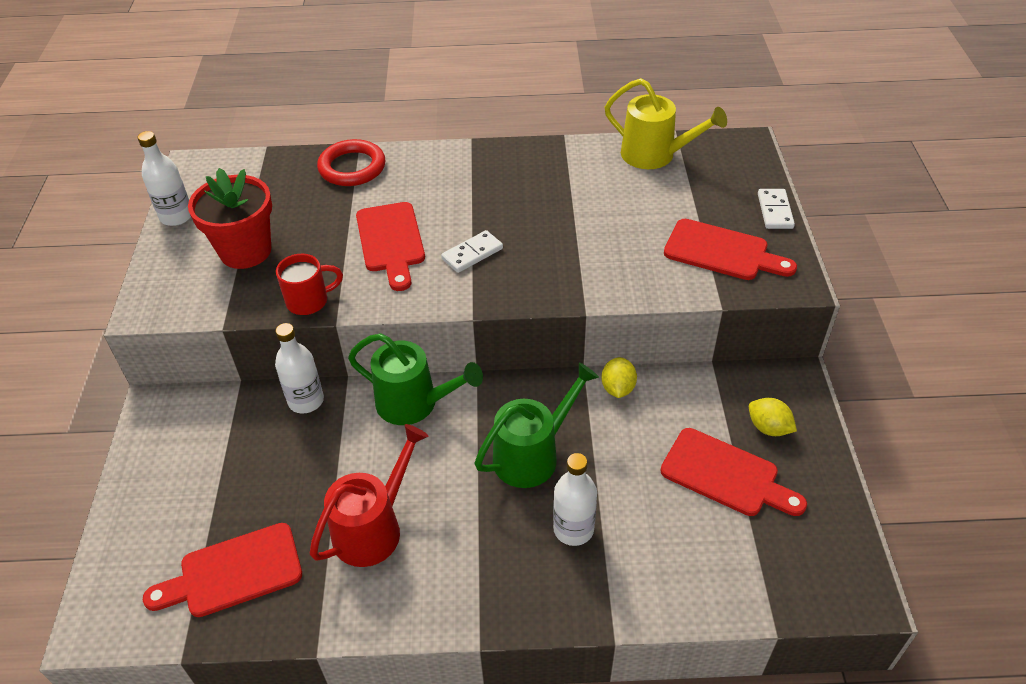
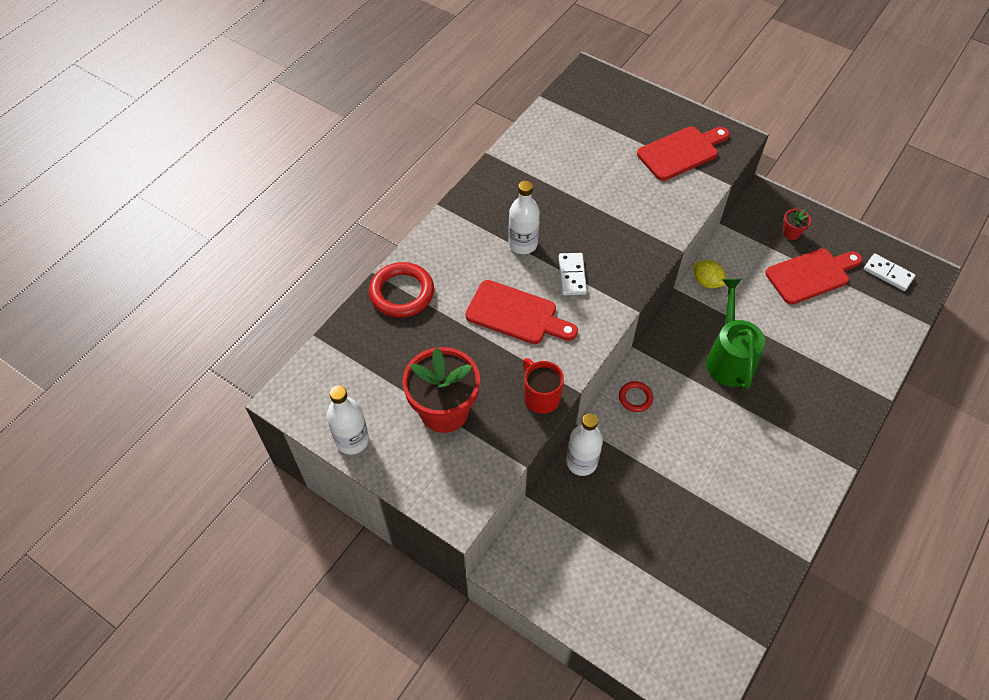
camera: 55 degrees left, 10 degrees up
red cutting board [143,523,302,617] -> none
red mug [276,254,343,315] -> red mug turned 45 degrees counterclockwise [523,358,564,414]
red watering can [310,424,428,567] -> none
green watering can [348,333,483,425] -> red ring [619,381,653,412]
white bottle [553,453,597,546] -> white bottle moved to [508,181,540,254]
yellow watering can [605,78,727,169] -> none
yellow lemon [749,398,797,436] -> red flower pot [783,209,811,240]
white domino [758,189,795,229] -> white domino moved to [864,253,915,291]

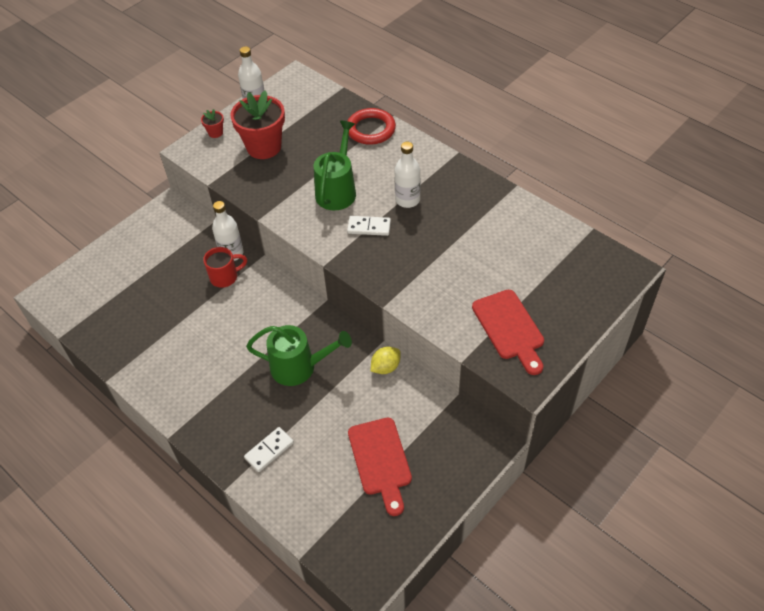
camera: 100 degrees right, 5 degrees down
red cutting board [465,280,578,344] -> green watering can [314,121,356,210]
red mug [523,358,564,414] -> red mug moved to [203,247,247,288]
red ring [619,381,653,412] -> none
red flower pot [783,209,811,240] -> red flower pot moved to [201,109,224,138]
white domino [864,253,915,291] -> white domino moved to [244,427,294,472]

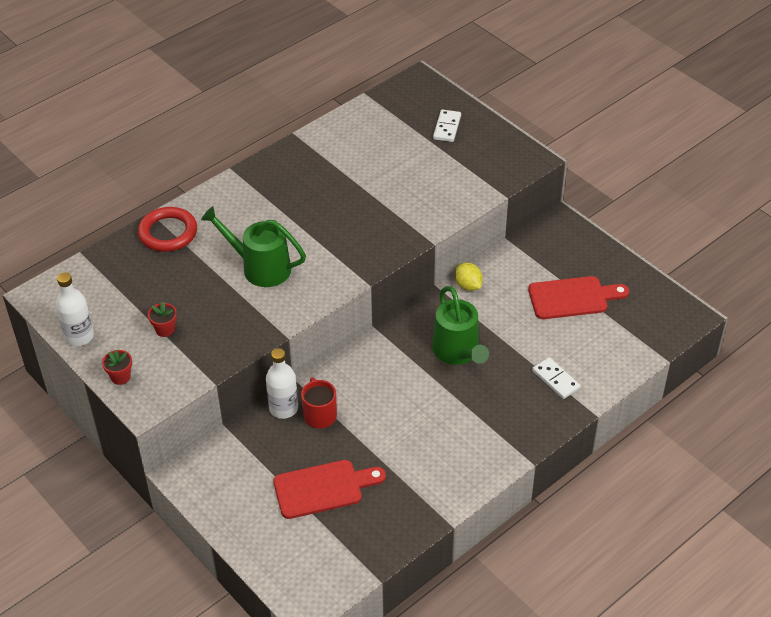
camera: 85 degrees left, 5 degrees down
red flower pot [230,90,285,159] -> red flower pot [148,302,177,337], size x0.43
green watering can [246,325,352,386] -> green watering can turned 150 degrees clockwise [432,286,489,365]
white domino [347,216,391,236] -> white domino moved to [433,109,461,142]
white bottle [395,142,420,208] -> none
red cutting board [472,290,544,375] -> red cutting board moved to [273,460,386,519]

